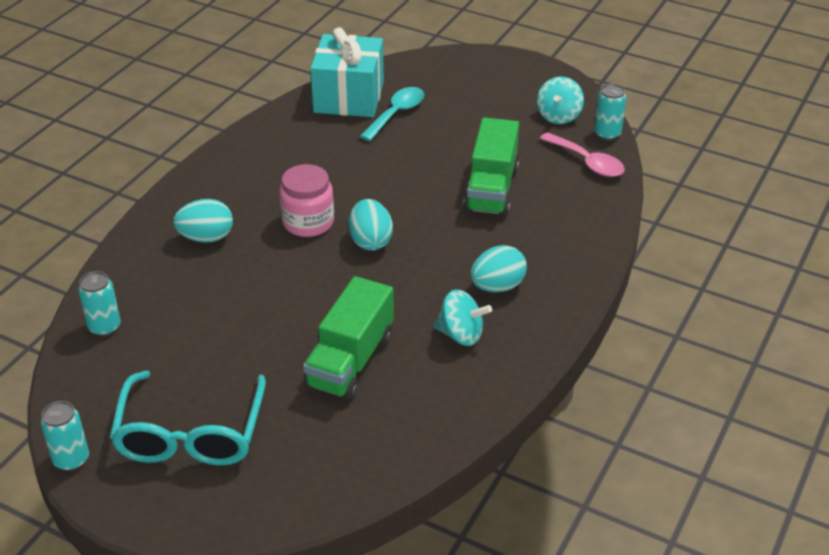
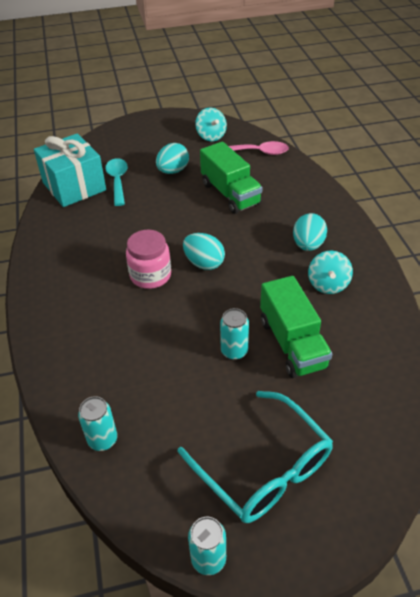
camera: 40 degrees left, 5 degrees up
turquoise egg [173,199,233,243] -> turquoise egg moved to [156,143,189,174]
turquoise spinning top [434,290,492,346] -> turquoise spinning top turned 120 degrees clockwise [308,251,353,294]
turquoise can [594,84,626,141] -> turquoise can moved to [220,308,249,360]

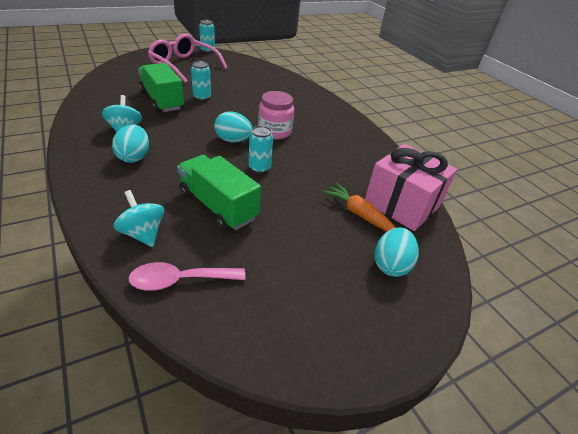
camera: 160 degrees right, 5 degrees down
turquoise gift [34,133,106,207] -> pink gift [365,144,457,231]
turquoise can [78,396,117,451] -> turquoise can moved to [249,126,273,173]
turquoise spoon [105,158,128,206] -> orange carrot [323,183,396,232]
turquoise egg [156,143,189,174] -> turquoise egg moved to [375,227,418,277]
turquoise glasses [178,391,333,523] -> pink glasses [148,34,228,83]
turquoise spinning top [195,107,227,141] -> turquoise spinning top moved to [114,190,164,247]

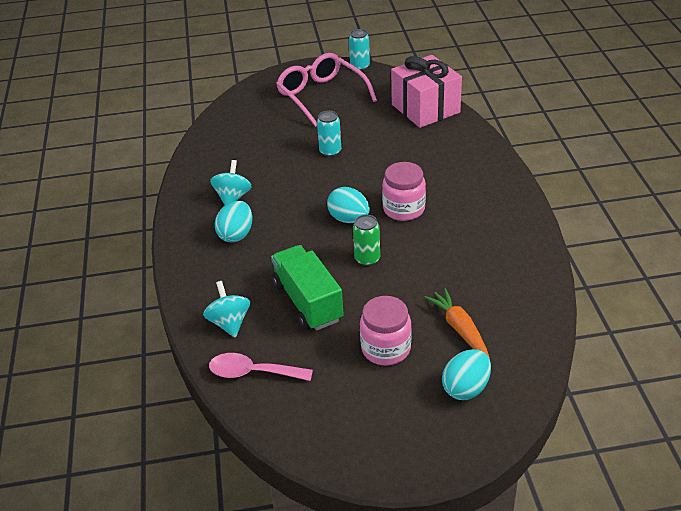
camera: 25 degrees right, 0 degrees up
green truck [138,63,184,113] -> none
turquoise can [249,126,273,173] -> green can [353,215,380,266]
pink gift [365,144,457,231] -> pink gift moved to [391,55,462,128]
none -> pink jar [360,296,412,365]

